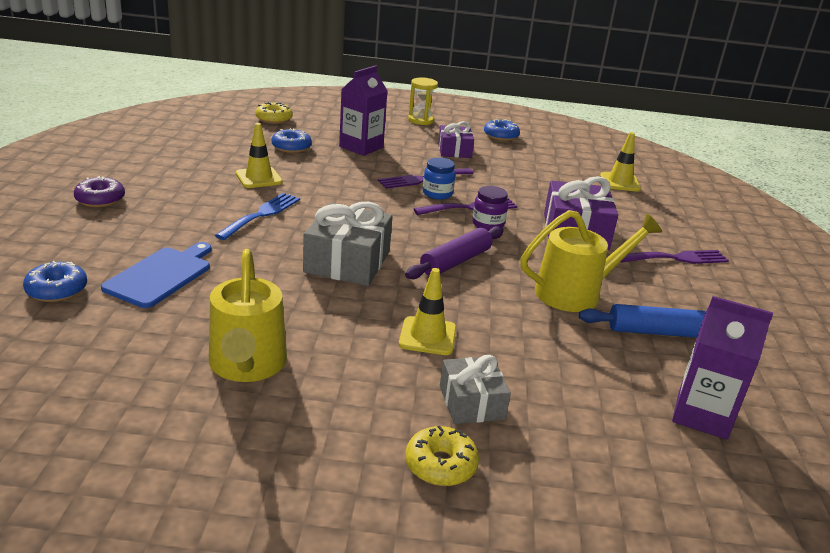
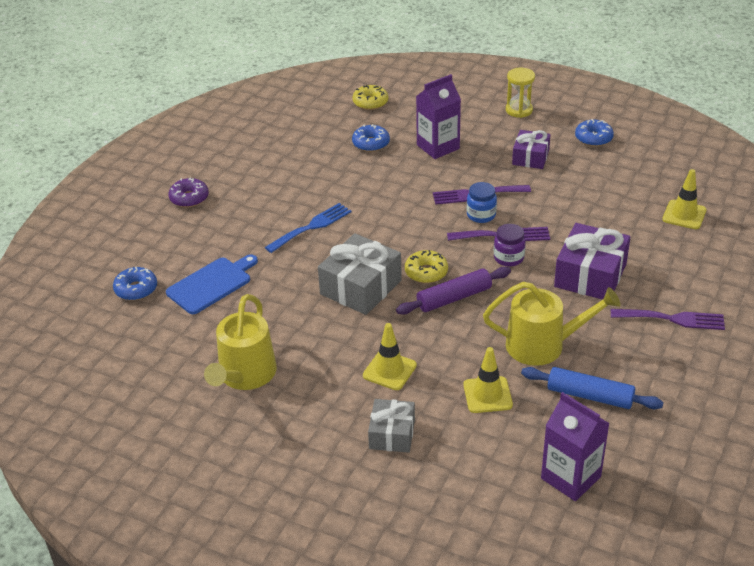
camera: 25 degrees right, 10 degrees up
yellow traffic cone [236,123,283,188] -> yellow traffic cone moved to [463,347,513,413]
yellow donut [405,426,479,486] -> yellow donut moved to [405,250,448,283]

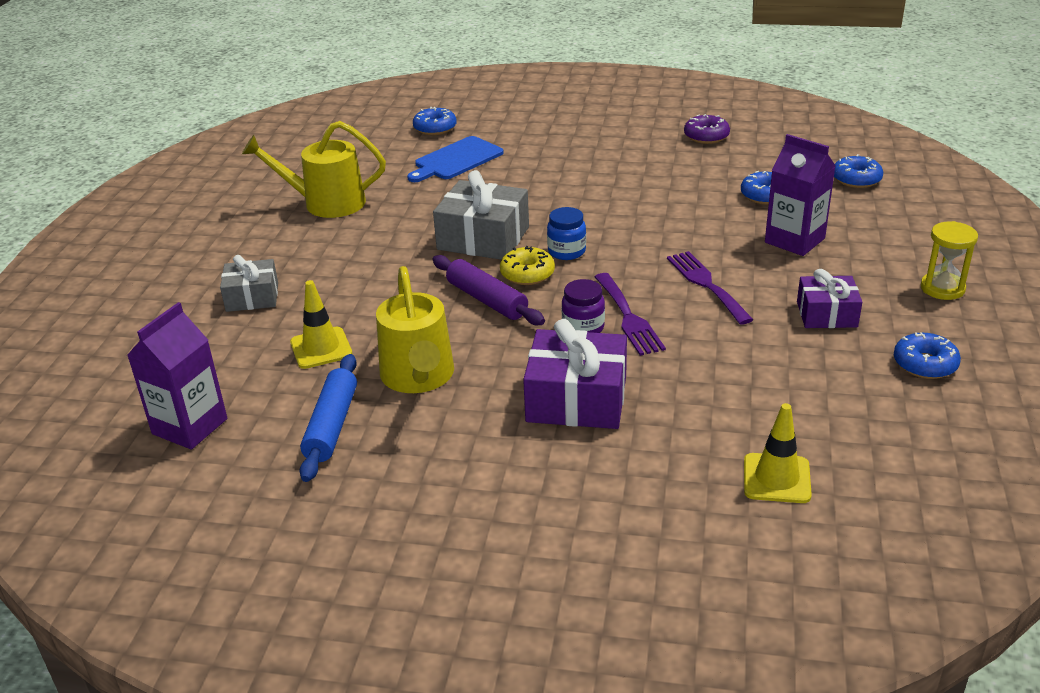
camera: 75 degrees right, 5 degrees down
blue cutting board [166,254,258,314] -> blue cutting board turned 105 degrees clockwise [407,136,504,182]
purple donut [168,178,209,207] -> purple donut moved to [684,114,730,144]
blue fork [265,203,351,253] -> none
yellow donut [352,85,388,110] -> blue donut [834,154,883,188]
yellow traffic cone [363,323,417,390] -> none
blue jar [467,182,497,223] -> blue jar moved to [547,207,586,260]
purple fork [611,309,725,330] -> none

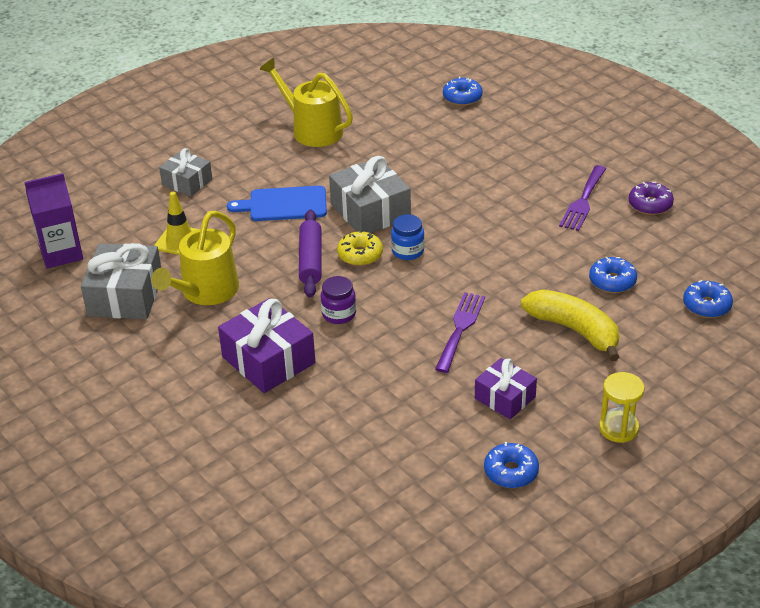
camera: 40 degrees right, 5 degrees up
blue rolling pin [299,354,357,482] -> grey gift [81,243,161,319]
blue cutting board [407,136,504,182] -> blue cutting board moved to [227,186,327,221]
purple fork [595,273,666,356] -> purple fork moved to [559,165,606,231]
yellow traffic cone [744,403,812,503] -> none
purple carton [765,134,836,256] -> yellow banana [521,289,619,361]

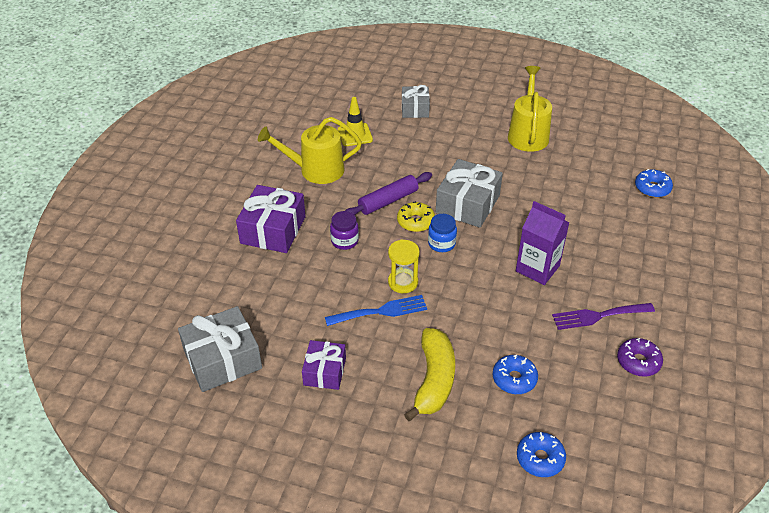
camera: 55 degrees right, 5 degrees up
purple carton [24,173,83,269] -> purple carton moved to [516,201,569,285]
grey gift [81,243,161,319] -> grey gift moved to [178,306,262,392]
blue cutting board [227,186,327,221] -> none
purple fork [435,292,485,373] -> blue fork [325,295,427,326]
blue donut [484,442,539,488] -> none
yellow hourglass [599,372,645,443] -> yellow hourglass moved to [388,239,420,293]

